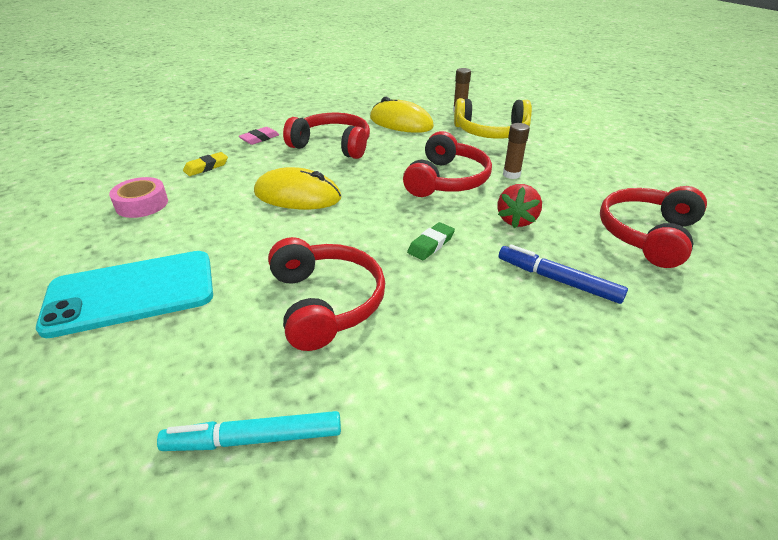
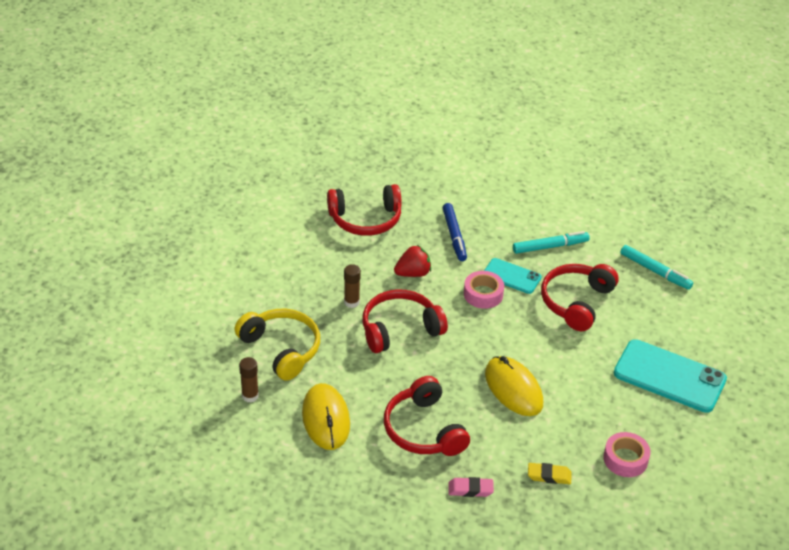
camera: 135 degrees left, 5 degrees up
green eraser [407,222,455,260] -> pink tape [464,271,504,309]
none -> turquoise phone [484,258,542,294]
none -> turquoise marker [513,231,590,254]

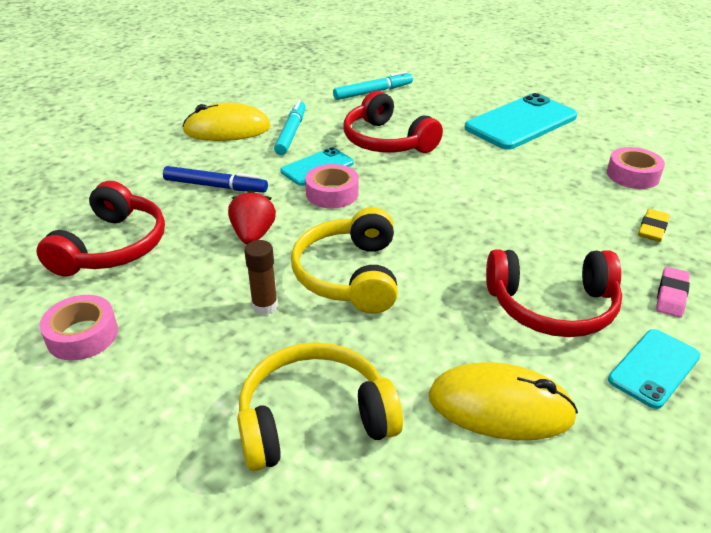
camera: 65 degrees left, 5 degrees down
brown glue stick [239,357,259,403] -> none
red headphones [363,290,448,353] -> yellow headphones [291,207,398,314]
yellow mouse [485,356,543,416] -> yellow mouse moved to [182,102,271,141]
none -> pink tape [39,295,118,361]
none -> turquoise phone [608,329,701,409]

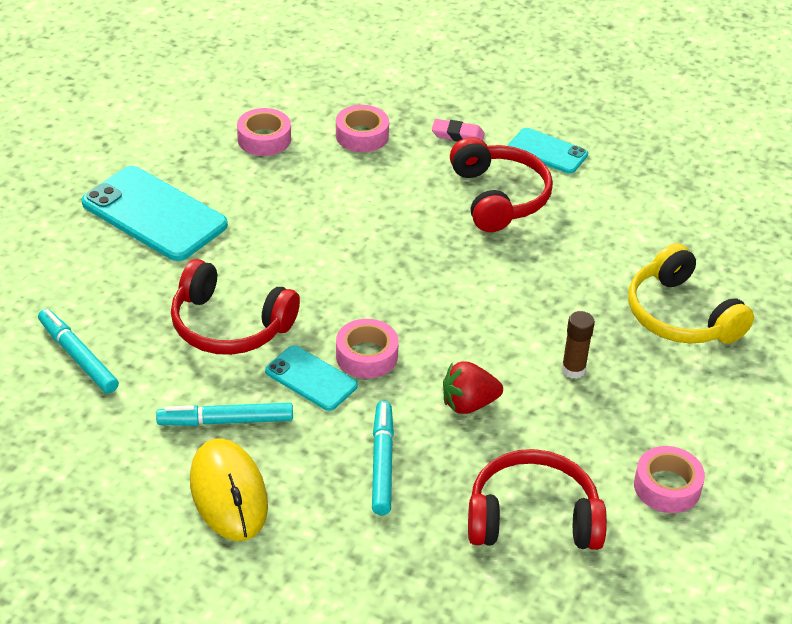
camera: 105 degrees left, 5 degrees up
blue marker [163,166,268,192] -> turquoise marker [372,401,394,515]
yellow headphones [291,207,398,314] -> none
red headphones [344,91,443,153] -> red headphones turned 75 degrees clockwise [171,259,300,355]
yellow mouse [428,362,578,440] -> none
yellow eraser [638,209,670,242] -> pink tape [336,105,389,152]

